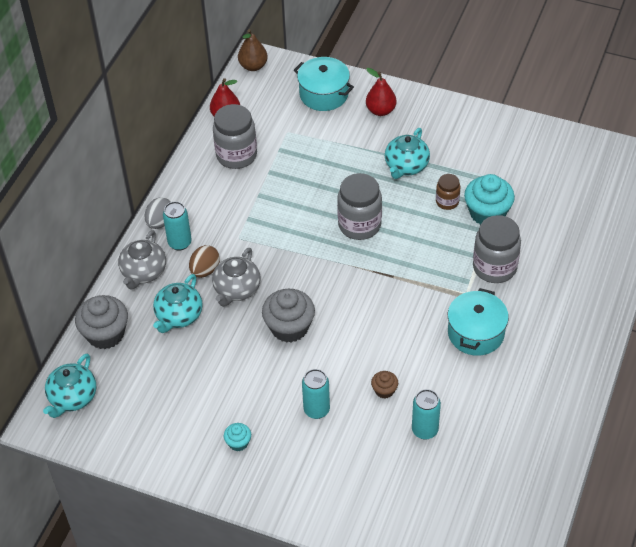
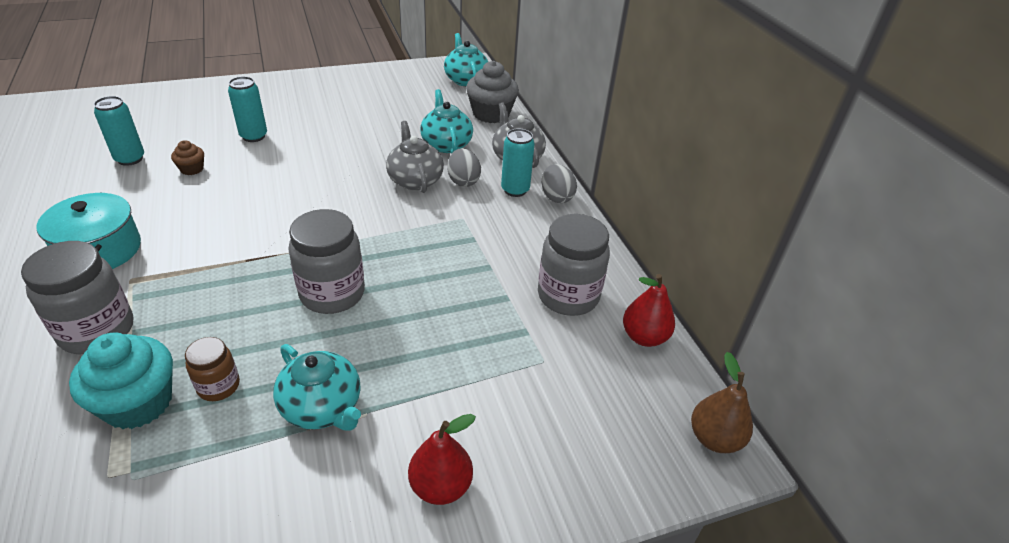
camera: 135 degrees right, 10 degrees down
brown egg [189,245,220,278] -> grey egg [447,148,481,187]
turquoise cupcake [224,423,251,451] -> none
grey cupcake [262,289,315,343] -> none
turquoise pot [294,57,354,111] -> none
turquoise teapot [385,128,430,179] -> turquoise teapot turned 150 degrees clockwise [273,344,361,431]

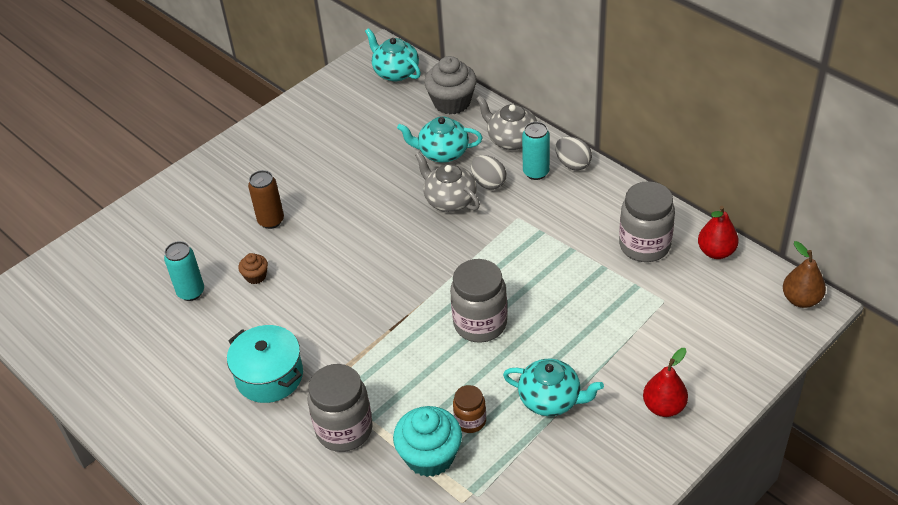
camera: 20 degrees left, 5 degrees up
turquoise can [228,76,267,142] -> brown can [248,170,284,229]
turquoise teapot [420,89,473,153] -> turquoise teapot turned 45 degrees counterclockwise [397,116,483,163]

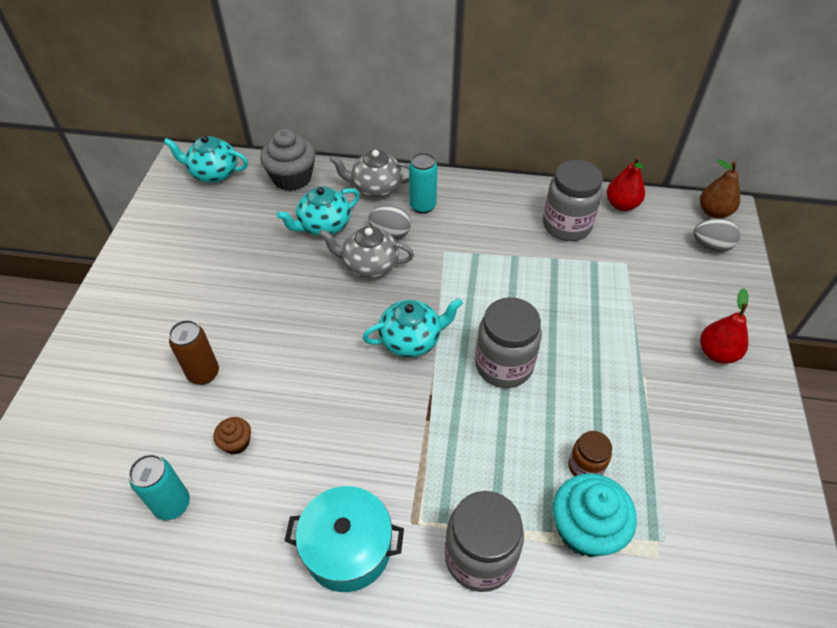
camera: 40 degrees left, 5 degrees up
turquoise teapot [503,358,604,416] -> turquoise teapot moved to [362,298,463,357]
grey egg [555,137,592,171] -> grey egg moved to [693,218,740,252]

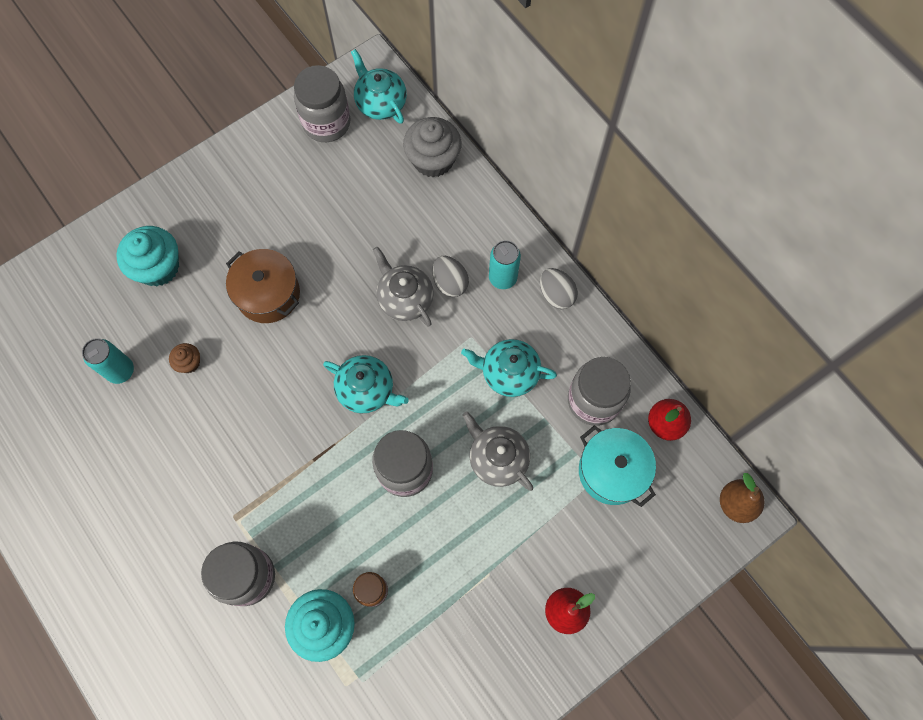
camera: 45 degrees right, 20 degrees up
brown can [169,320,219,385] -> none
turquoise teapot [277,186,360,236] -> turquoise teapot moved to [461,339,557,397]
turquoise pot [285,486,404,592] -> turquoise pot moved to [579,425,656,507]
grey teapot [330,150,409,198] -> grey teapot moved to [463,412,533,491]
grey egg [693,218,740,252] -> grey egg moved to [540,268,578,309]
none -> turquoise cupcake [116,226,179,286]
none -> brown pot [226,249,300,323]
none -> grey jar [294,65,351,142]

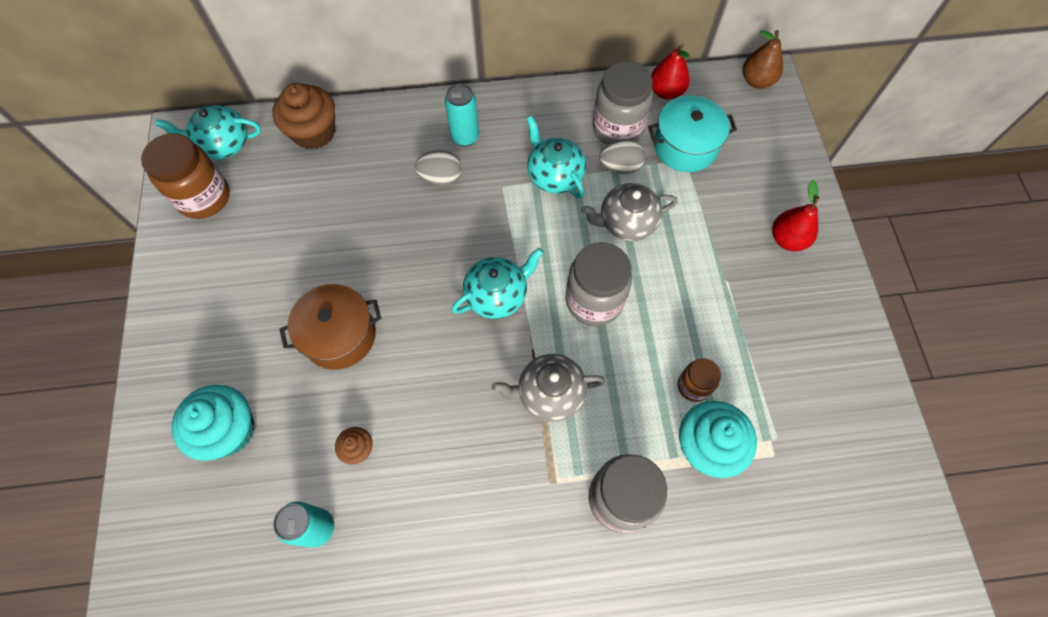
camera: 60 degrees left, 5 degrees down
grey jar [294,65,351,142] -> brown jar [141,133,230,219]
grey teapot [373,247,434,327] -> grey teapot moved to [492,354,605,422]
grey cupcake [403,117,462,178] -> brown cupcake [272,83,335,150]
turquoise teapot [461,339,557,397] -> turquoise teapot turned 105 degrees clockwise [526,116,586,199]
grey egg [540,268,578,309] -> grey egg moved to [599,139,645,174]

